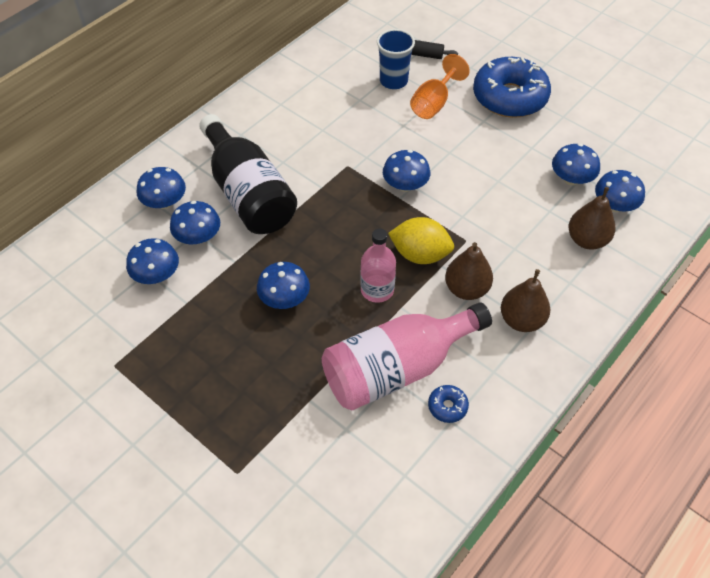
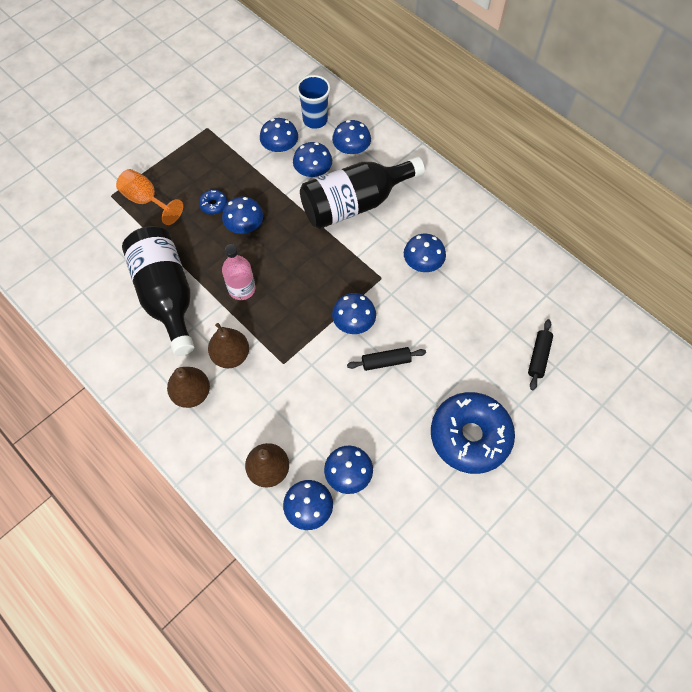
camera: 95 degrees right, 10 degrees up
pink bottle [322,302,492,411] -> black bottle [122,226,194,356]
blue cup [377,29,415,89] -> blue cup moved to [297,75,330,129]
yellow lemon [388,217,454,264] -> none
orange goblet [410,54,470,119] -> orange goblet moved to [116,169,183,225]
blue donut [428,385,469,423] -> blue donut moved to [199,190,227,215]
none -> black rolling pin [347,347,426,371]
none -> blue mushroom [404,234,446,272]

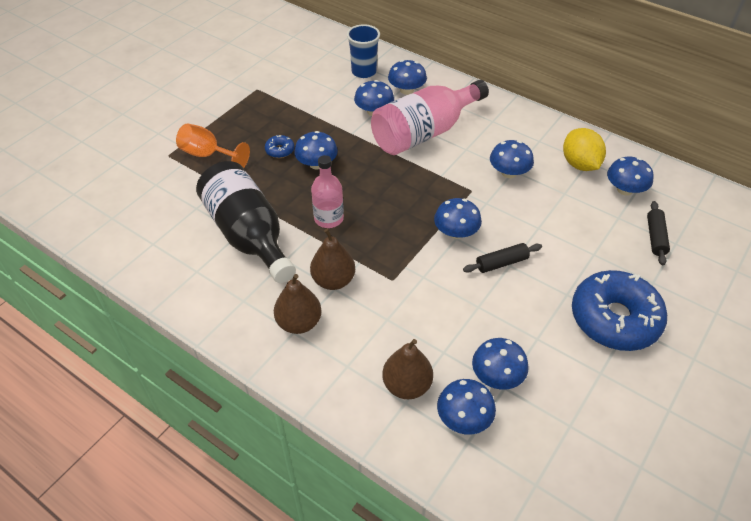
camera: 10 degrees left, 15 degrees down
blue mushroom [260,118,298,153] -> blue mushroom moved to [607,157,654,196]
black bottle [300,156,425,229] -> pink bottle [371,80,489,155]
none -> yellow lemon [563,128,606,171]

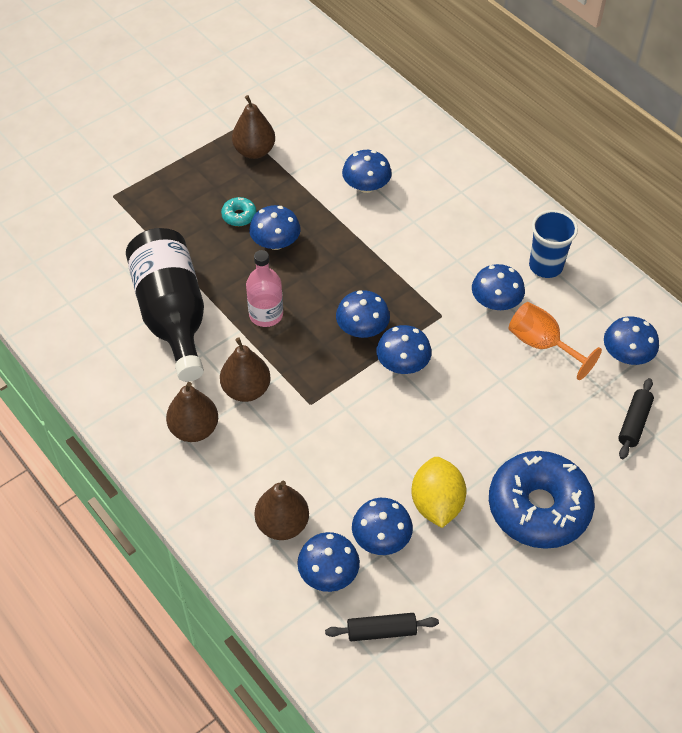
camera: 15 degrees right, 5 degrees up
orange goblet [176,124,250,168] -> orange goblet moved to [509,302,602,380]
blue donut [265,135,294,158] -> turquoise donut [221,197,257,226]
blue cup [347,24,380,78] -> blue cup moved to [529,210,578,278]
pink bottle [371,80,489,155] -> none
blue mushroom [388,60,427,95] -> blue mushroom moved to [336,290,390,338]
black rolling pin [463,243,542,273] -> black rolling pin moved to [325,613,439,641]
yellow lemon [563,128,606,171] -> yellow lemon moved to [411,457,466,528]
none -> brown pear [232,95,275,159]

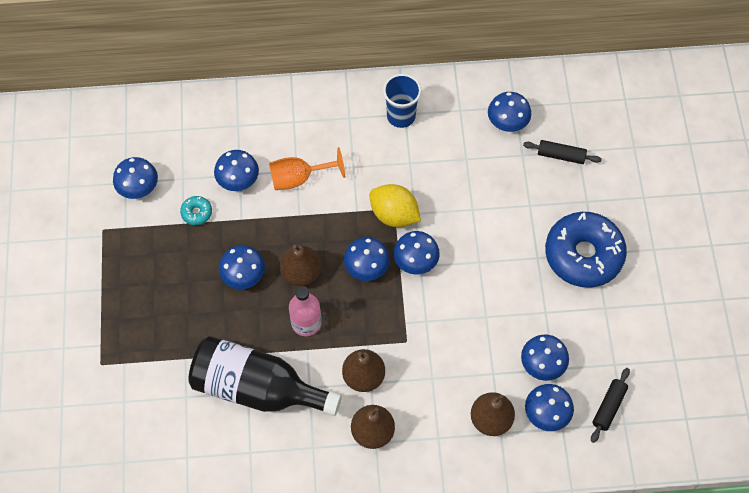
camera: 55 degrees left, 10 degrees up
turquoise donut [221,197,257,226] -> turquoise donut moved to [180,196,212,225]
brown pear [232,95,275,159] -> brown pear moved to [280,245,321,286]
yellow lemon [411,457,466,528] -> yellow lemon moved to [369,184,421,227]
blue mushroom [472,264,525,310] -> blue mushroom moved to [113,157,158,199]
orange goblet [509,302,602,380] -> orange goblet moved to [269,147,345,190]
black rolling pin [618,378,654,459] -> black rolling pin turned 45 degrees counterclockwise [523,140,602,164]

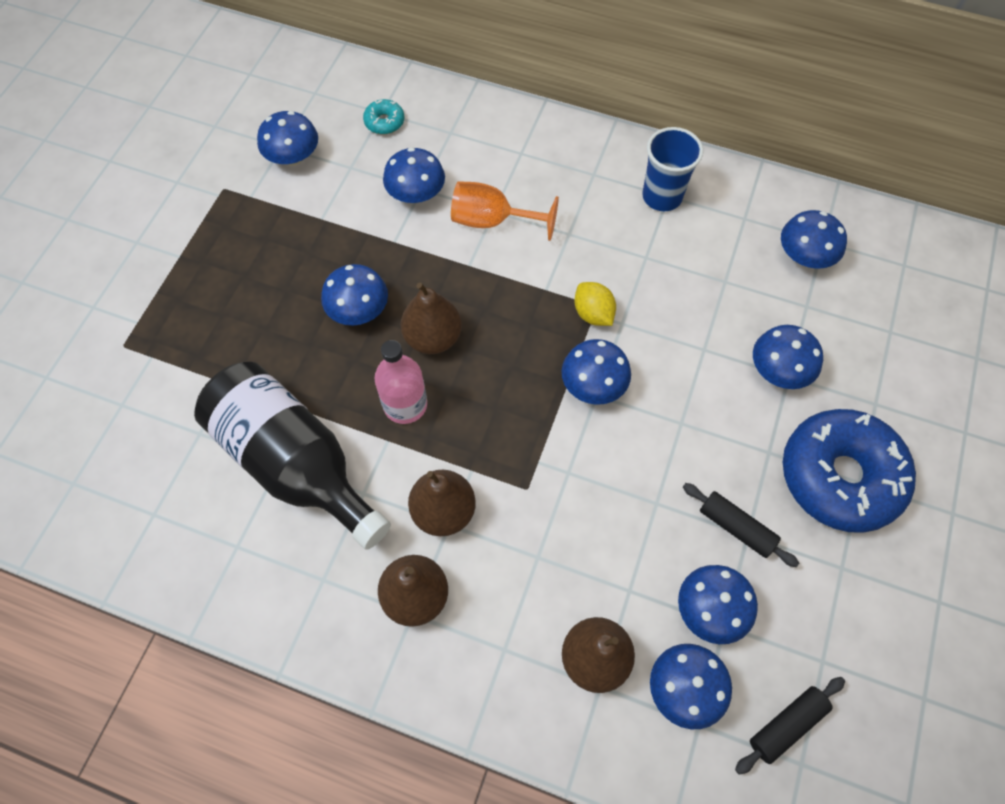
camera: 25 degrees right, 0 degrees up
turquoise donut [180,196,212,225] -> turquoise donut moved to [363,99,404,134]
blue mushroom [344,237,390,281] -> blue mushroom moved to [753,325,823,389]
yellow lemon [369,184,421,227] -> yellow lemon [574,282,616,326], size x0.65
black rolling pin [523,140,602,164] -> black rolling pin moved to [683,483,799,567]

